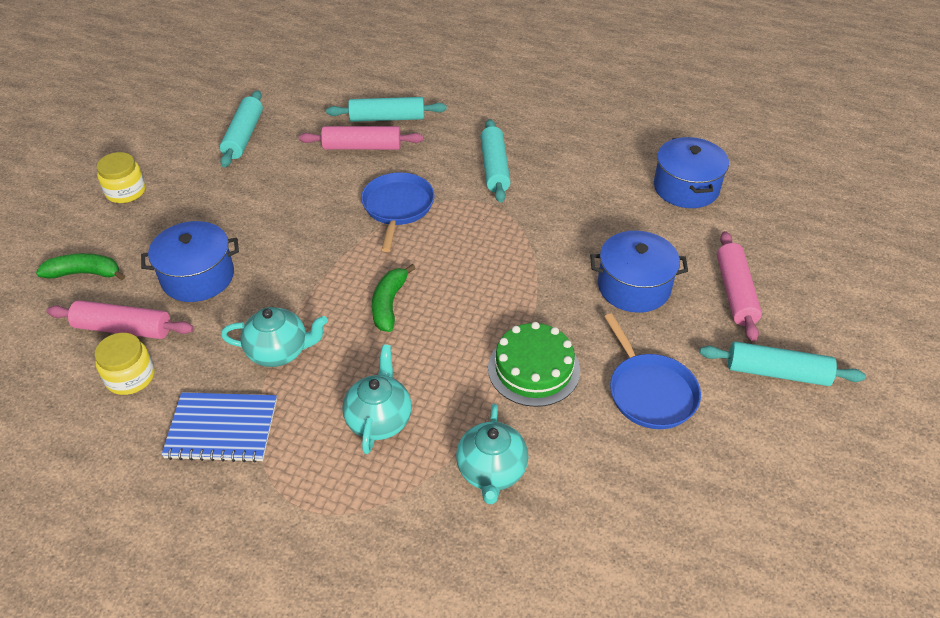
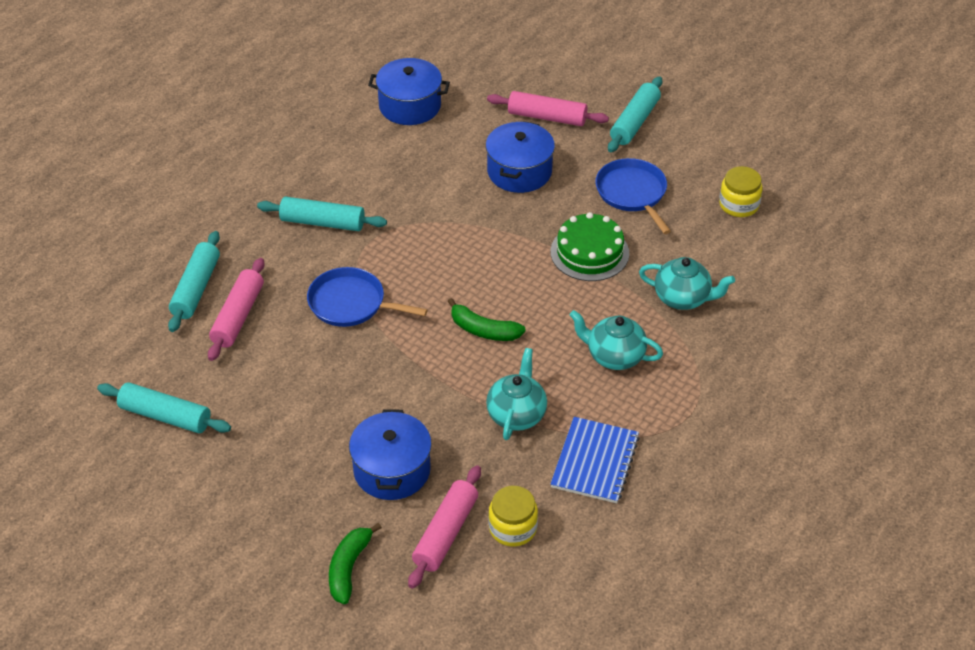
camera: 75 degrees left, 0 degrees up
yellow jar [97,152,146,203] -> yellow jar moved to [719,166,763,217]
blue pan [604,313,701,429] -> blue pan turned 105 degrees counterclockwise [595,158,671,234]

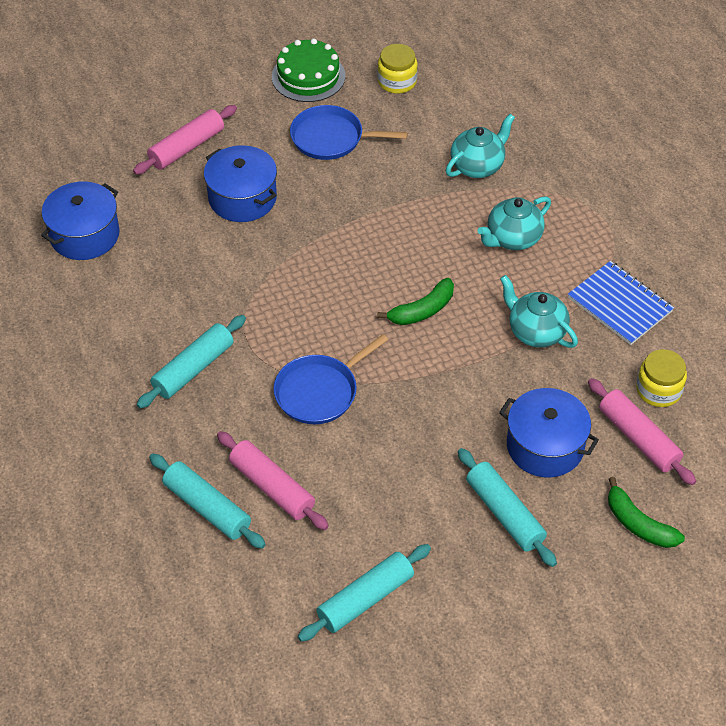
camera: 60 degrees left, 5 degrees up
green cake [551,212,629,281] -> green cake moved to [272,39,345,102]
turquoise rolling pin [608,76,662,152] -> turquoise rolling pin moved to [458,448,557,567]

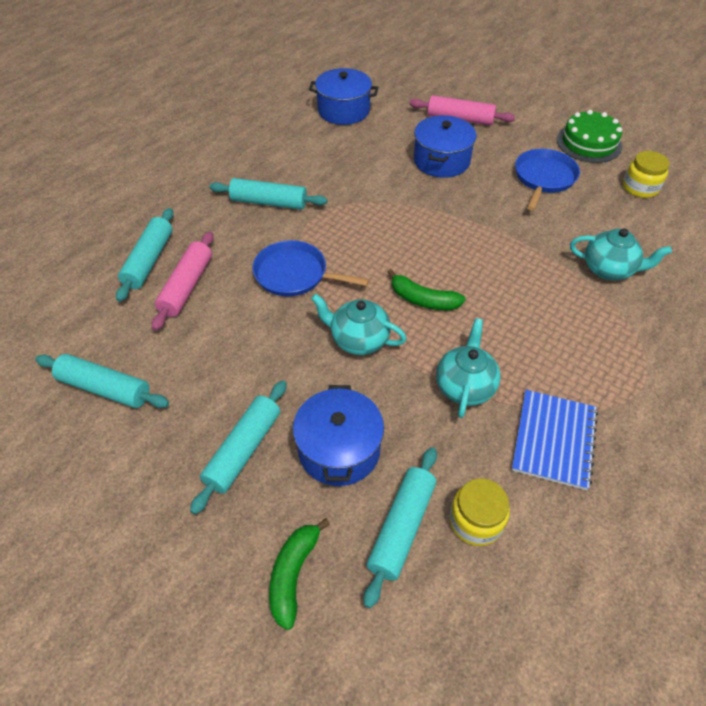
camera: 60 degrees right, 0 degrees up
blue pan [290,105,408,160] -> blue pan turned 45 degrees clockwise [515,149,580,211]
turquoise teapot [477,196,551,250] -> turquoise teapot moved to [311,294,407,355]
pink rolling pin [588,378,696,485] -> turquoise rolling pin [364,447,437,608]

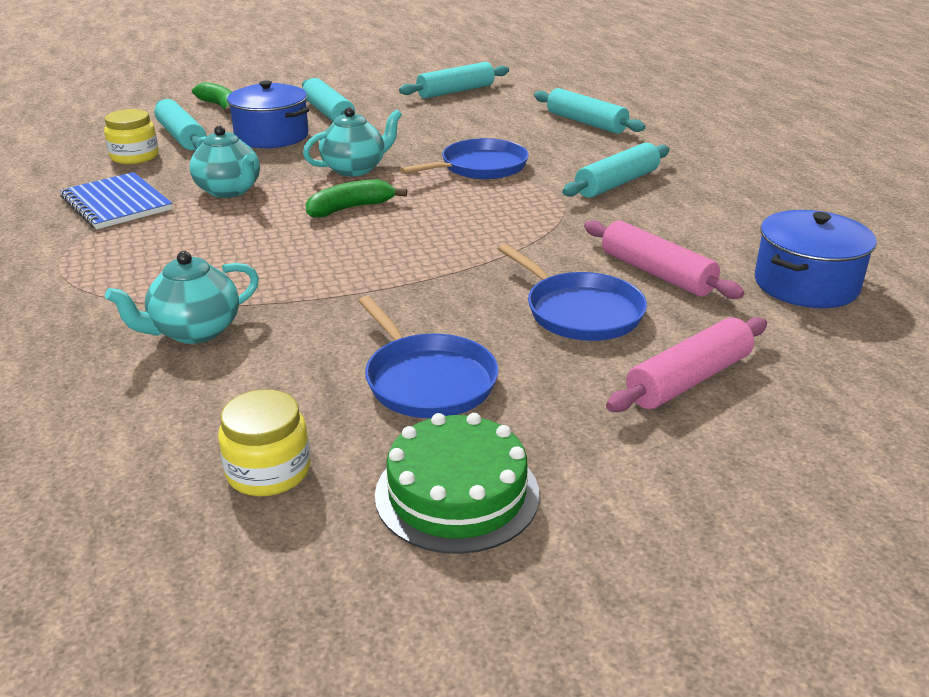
camera: 125 degrees right, 20 degrees down
pink rolling pin [152,232,214,331] -> pink rolling pin moved to [584,220,744,299]
blue pot [414,115,477,178] -> blue pan [498,244,647,341]

